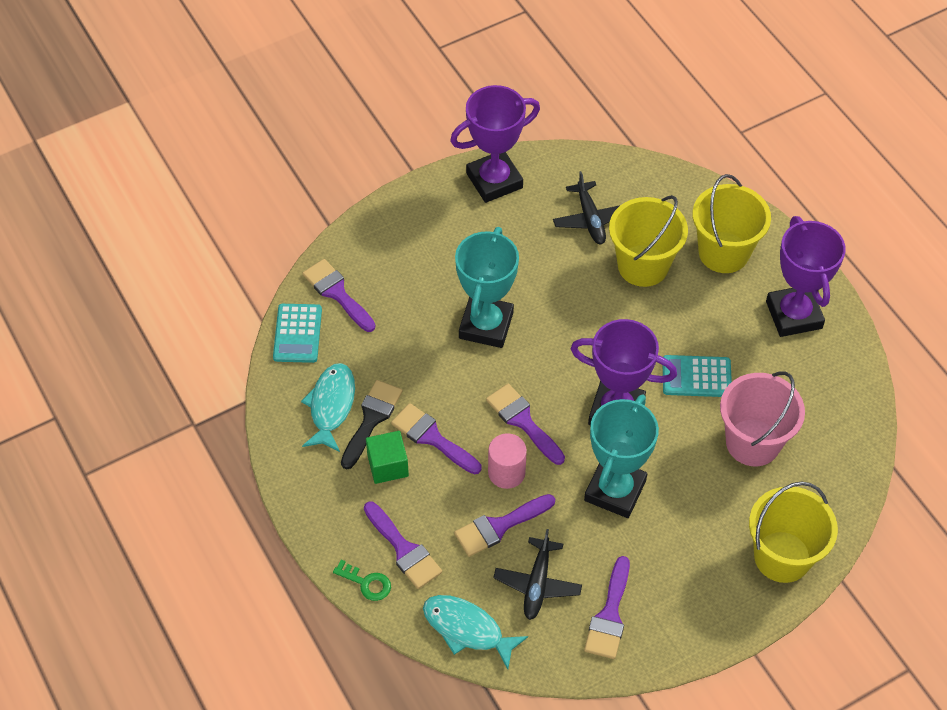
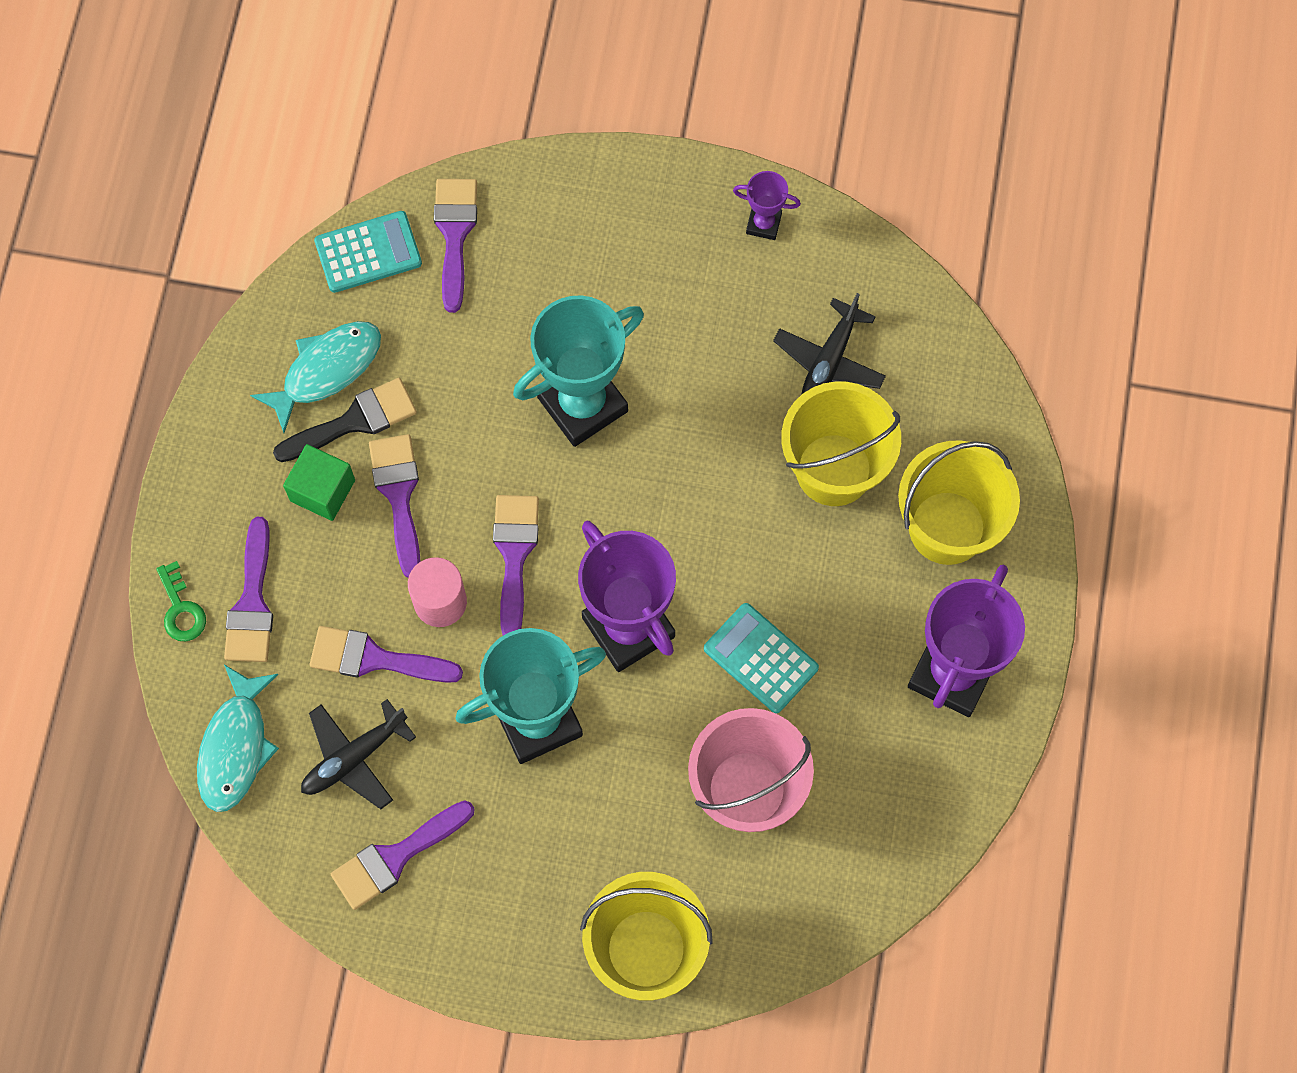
camera: 40 degrees right, 15 degrees up
turquoise calculator [273,304,322,363] -> turquoise calculator turned 150 degrees counterclockwise [314,211,422,293]
turquoise fish [423,595,528,669] -> turquoise fish turned 150 degrees counterclockwise [197,665,279,812]
purple trophy [450,85,540,203] -> purple trophy [733,171,801,240], size x0.47

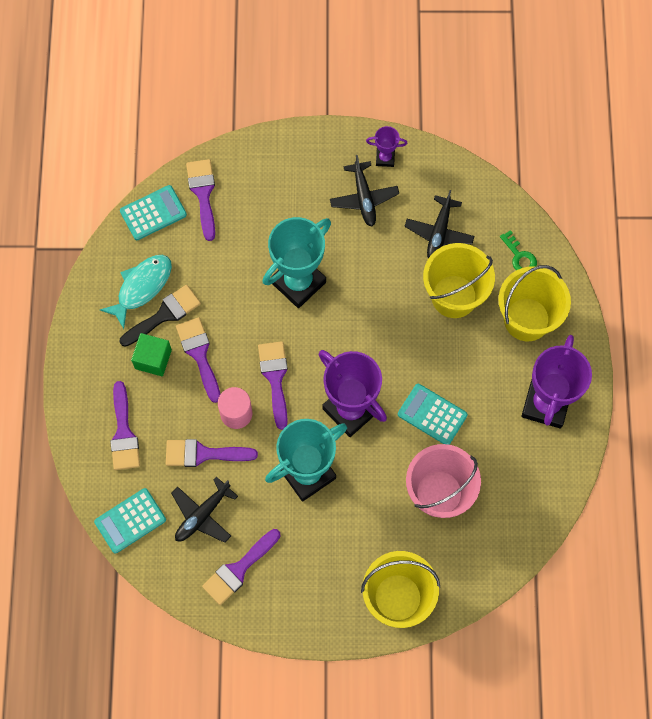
camera: 10 degrees left, 0 degrees up
green key [156,561,206,641] -> green key moved to [500,230,537,270]
turquoise fish [197,665,279,812] -> turquoise calculator [94,488,166,553]
none -> black plane [330,155,399,227]

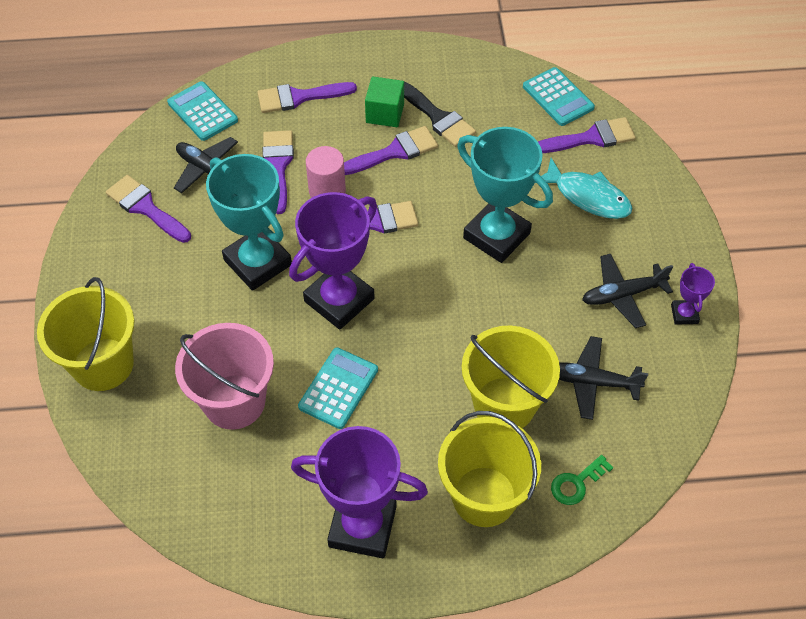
camera: 85 degrees right, 15 degrees down
turquoise fish [100,255,172,329] -> turquoise fish moved to [535,158,632,219]

